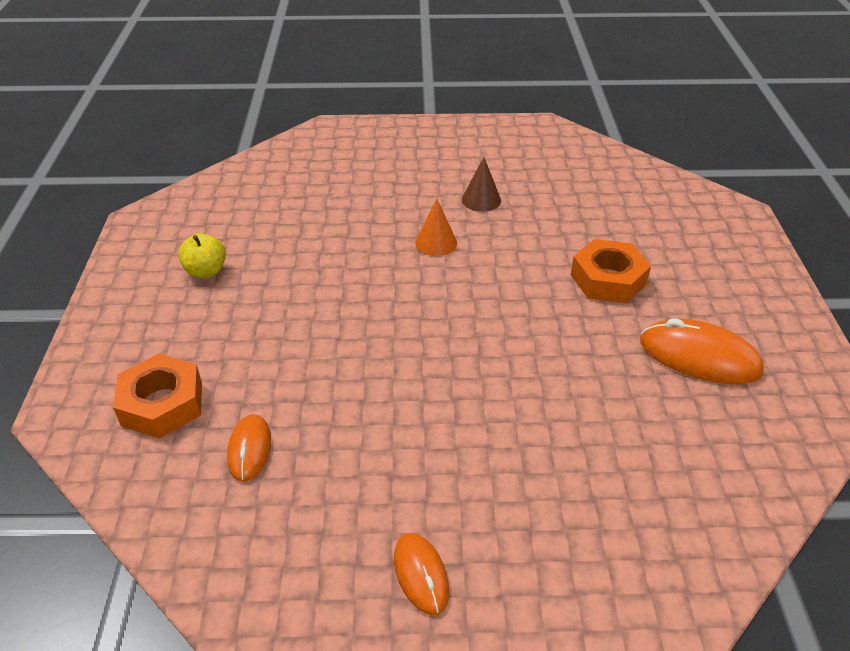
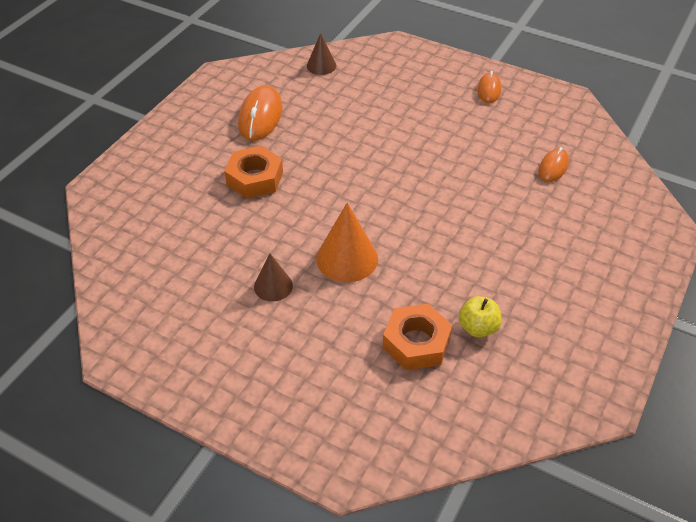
camera: 150 degrees left, 5 degrees up
orange nut [113,354,202,439] -> orange nut moved to [383,304,452,370]
yellow apple [178,233,226,278] -> yellow apple moved to [459,296,501,337]
orange cone [415,198,457,256] -> orange cone [316,203,378,282], size x1.64
orange mouse [640,318,764,384] -> orange mouse turned 45 degrees clockwise [238,86,283,141]
none -> brown cone [307,33,337,75]

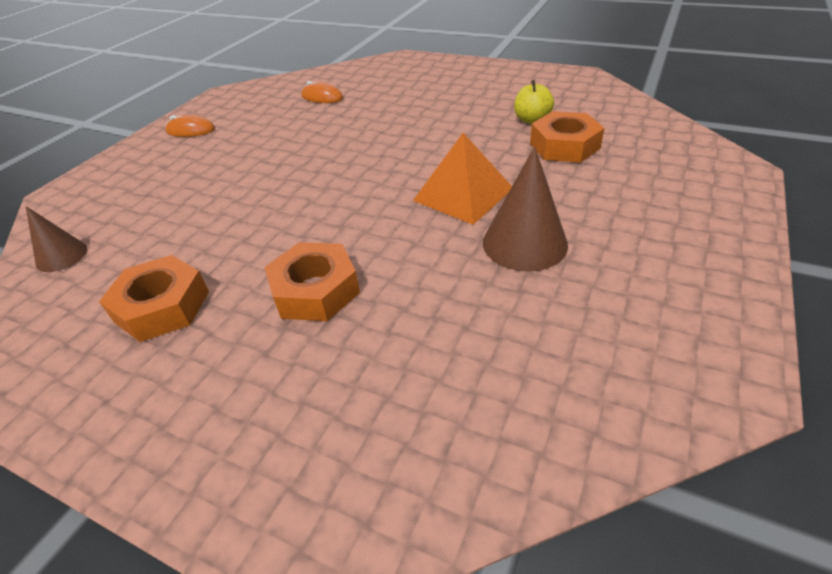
camera: 90 degrees left, 5 degrees down
orange mouse [238,86,283,141] -> orange nut [99,255,209,342]
brown cone [254,254,293,302] -> brown cone [483,146,568,272], size x1.64
orange cone [316,203,378,282] -> orange pyramid [413,133,512,224]

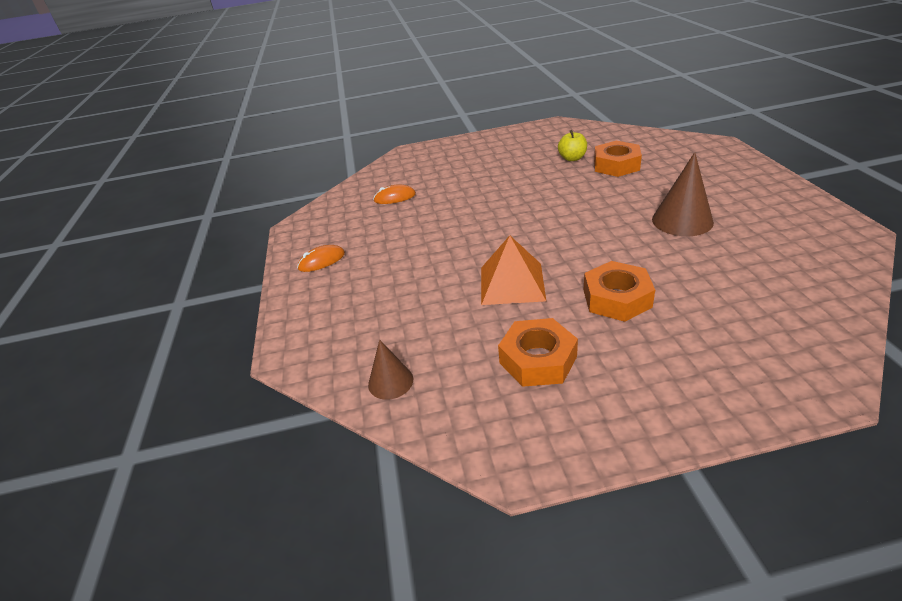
camera: 35 degrees left, 5 degrees down
orange pyramid [413,133,512,224] -> orange pyramid moved to [481,235,546,305]

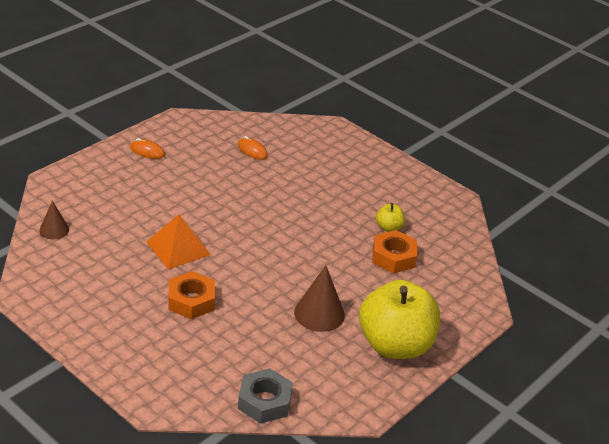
camera: 45 degrees right, 0 degrees up
orange nut [498,318,578,387] -> none
none -> grey nut [238,368,293,424]
none -> yellow apple [359,280,440,359]

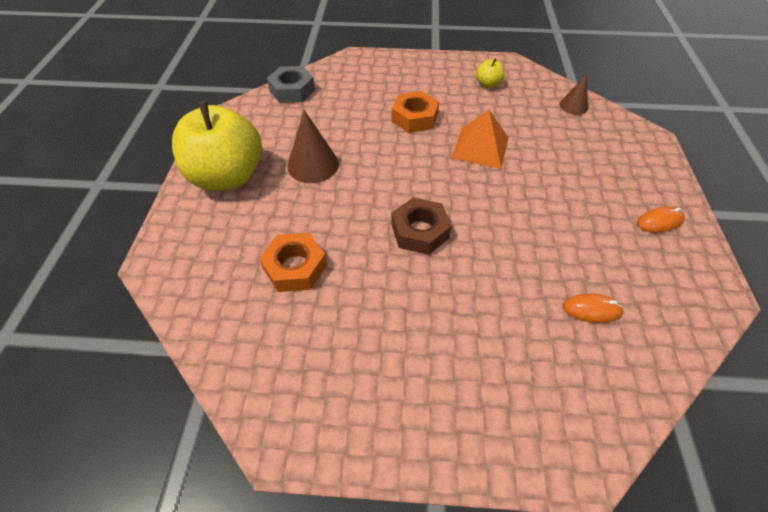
camera: 145 degrees right, 15 degrees up
yellow apple [376,203,405,232] -> yellow apple moved to [476,58,505,88]
none -> brown nut [392,197,452,255]

